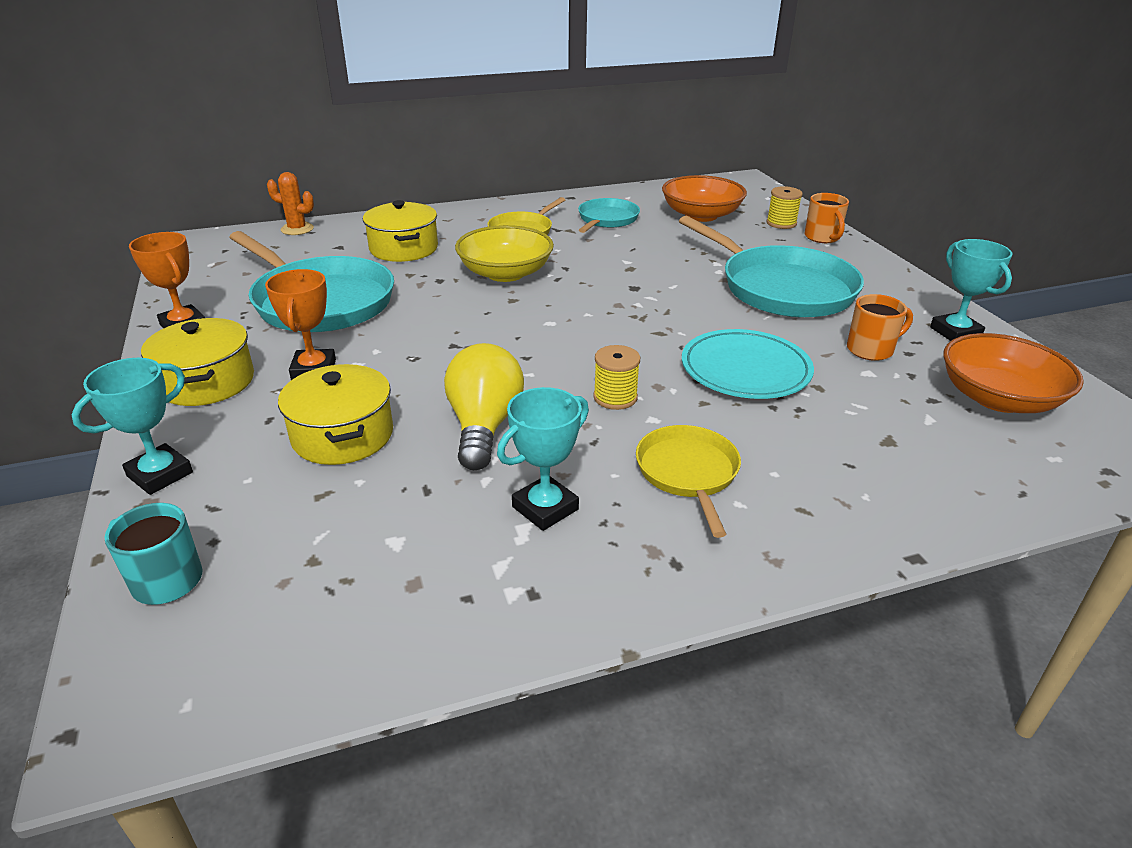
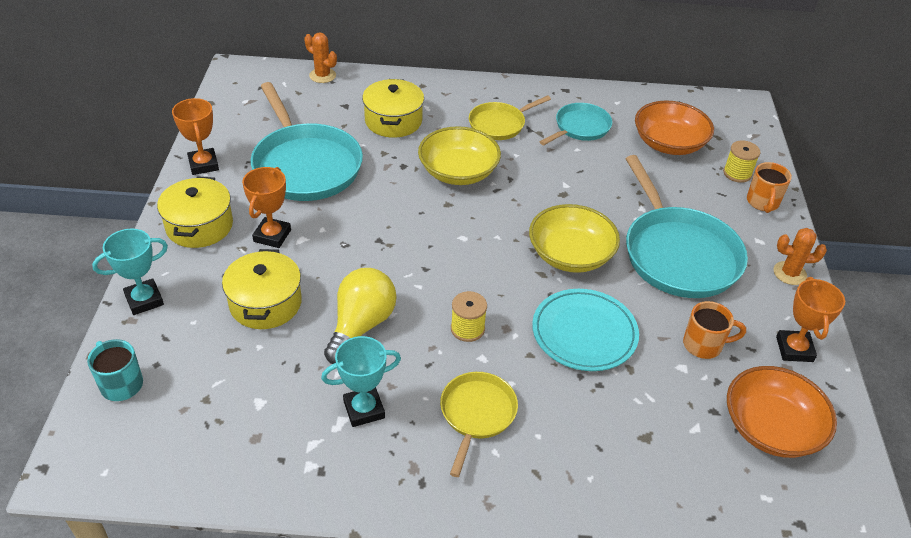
camera: 20 degrees right, 10 degrees up
turquoise trophy [930,239,1012,341] -> orange trophy [776,277,845,362]
none -> yellow bowl [529,204,620,273]
none -> orange cactus [774,228,827,285]

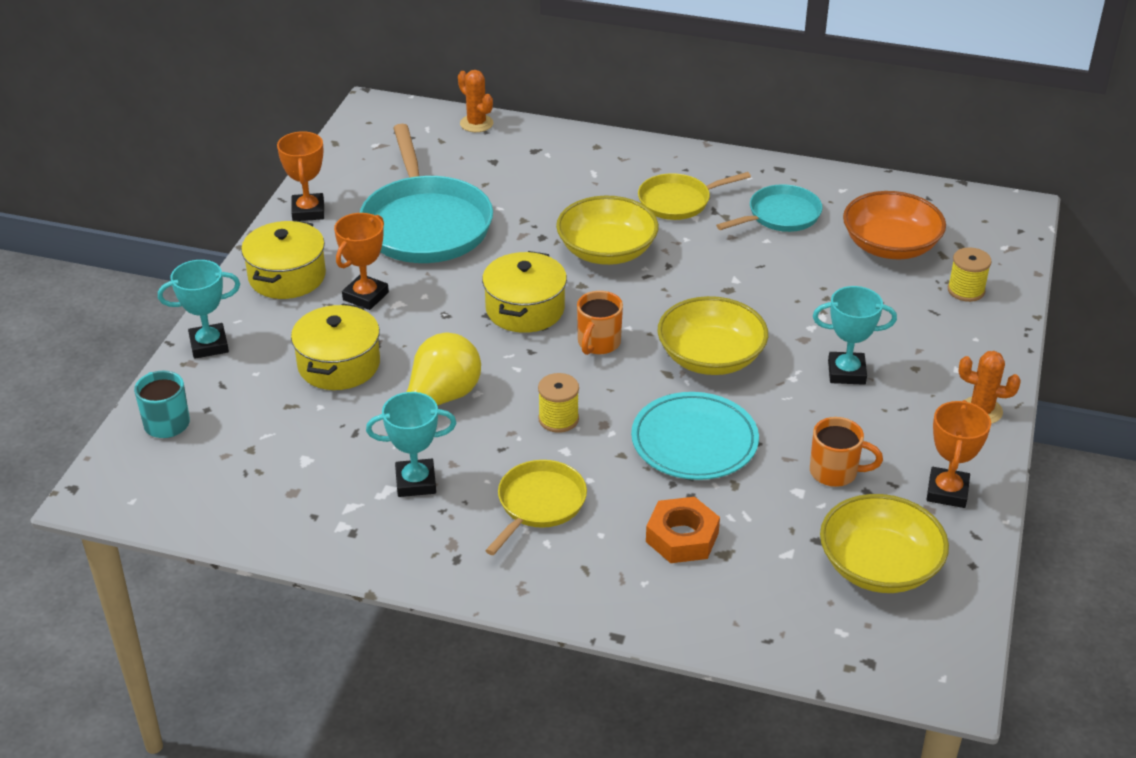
camera: 15 degrees right, 5 degrees down
yellow pot [362,79,424,138] -> yellow pot moved to [482,251,567,333]
turquoise pan [625,155,748,298] -> turquoise trophy [813,286,897,385]
orange bowl [727,366,837,458] -> yellow bowl [820,494,949,593]
orange mug [747,162,792,213] -> orange mug moved to [577,291,623,355]
none -> orange nut [646,497,720,563]

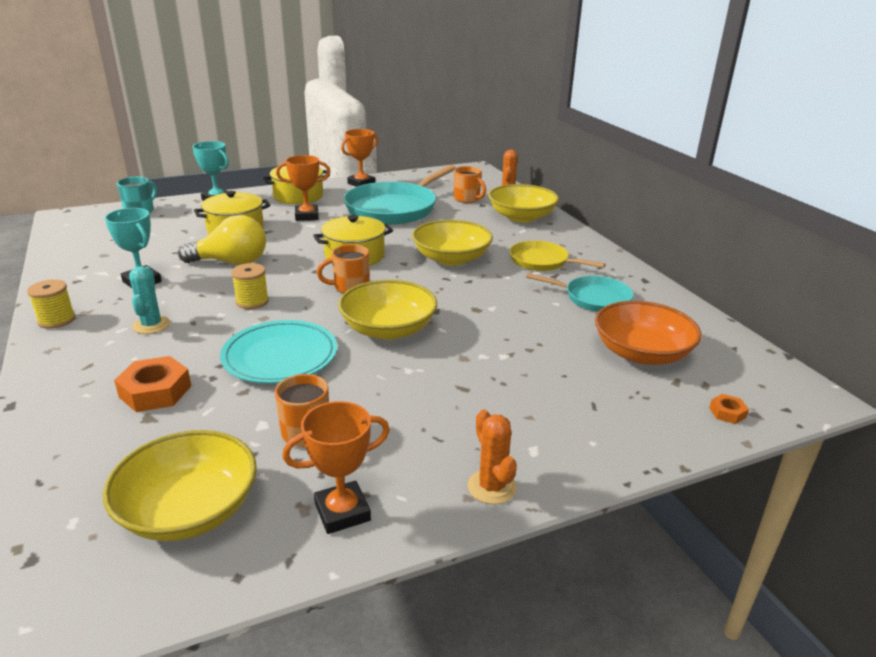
camera: 50 degrees right, 10 degrees down
yellow pan [485,460,587,555] -> turquoise cactus [129,266,170,334]
turquoise trophy [813,286,897,385] -> none
yellow spool [948,247,991,302] -> yellow spool moved to [27,279,75,329]
none -> orange mug [454,166,486,203]
none -> yellow bowl [488,184,559,223]
none -> orange nut [709,394,749,424]

